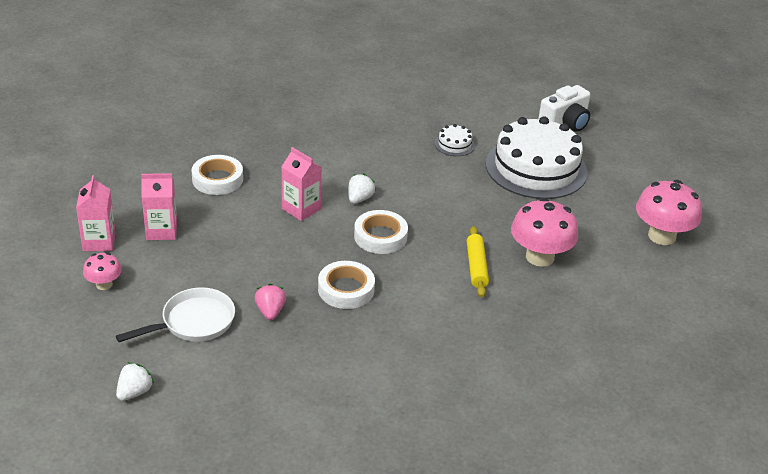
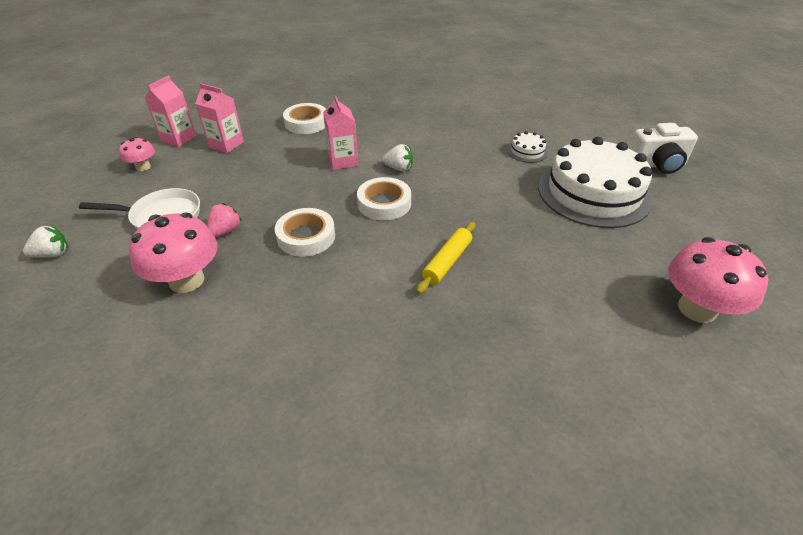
camera: 35 degrees right, 5 degrees up
white strawberry [348,173,375,204] -> white strawberry turned 45 degrees clockwise [382,144,413,171]
pink mushroom [511,198,578,267] -> pink mushroom moved to [129,213,217,293]

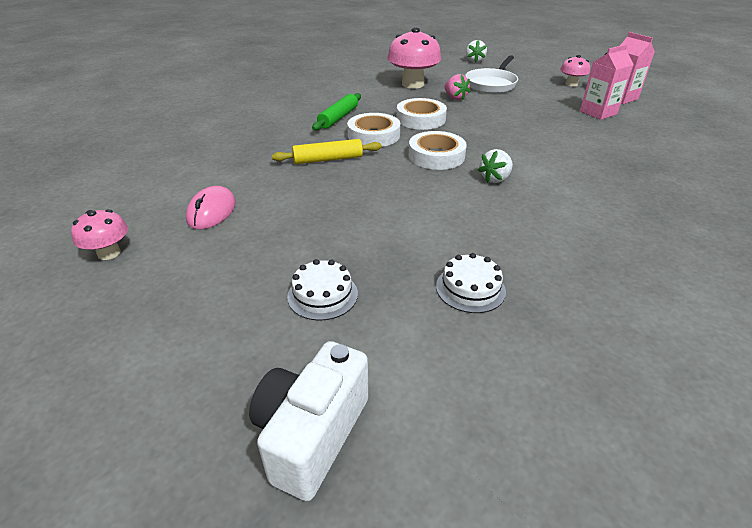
camera: 120 degrees right, 5 degrees down
white tape [283,103,326,134] -> white tape moved to [347,113,400,147]
pink carton [323,95,358,170] -> none
yellow rolling pin [416,222,476,294] -> yellow rolling pin turned 75 degrees counterclockwise [272,139,382,164]
white cake [538,137,652,228] -> white cake [287,259,358,320], size x0.40
pink mushroom [668,237,769,323] -> pink mushroom [71,209,128,260], size x0.53
none -> pink mouse [186,186,236,229]
none -> green rolling pin [312,93,361,131]

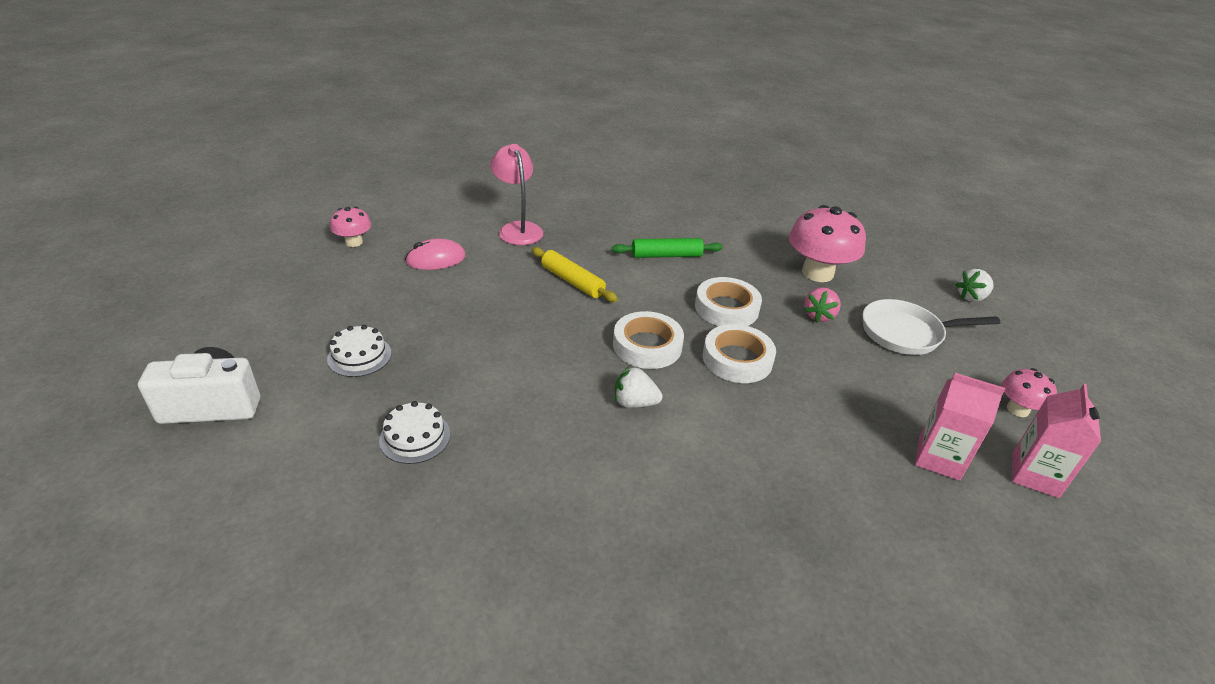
camera: 55 degrees right, 0 degrees up
white tape [347,113,400,147] -> white tape moved to [703,324,776,383]
none -> pink lamp [490,144,543,245]

